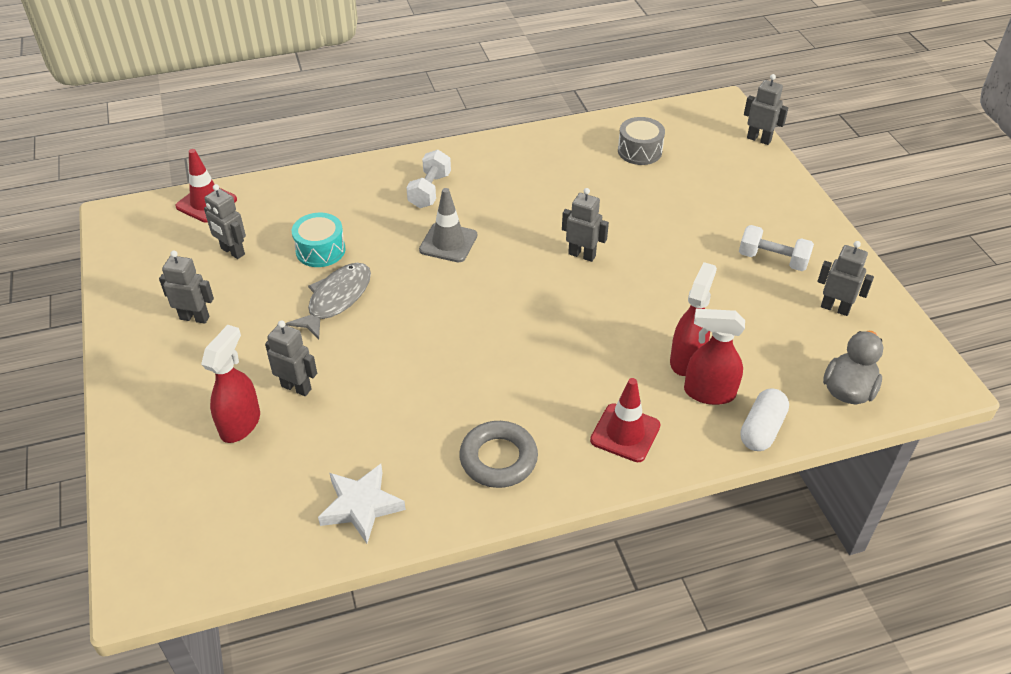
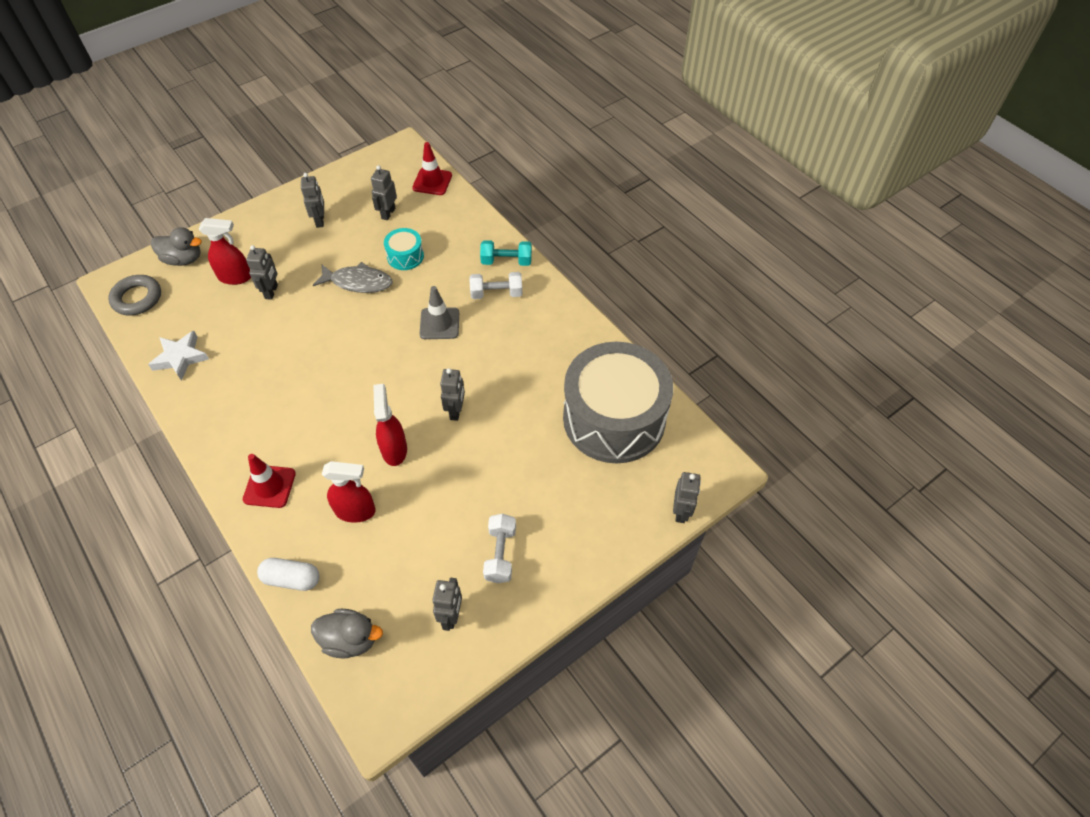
camera: 70 degrees right, 10 degrees up
grey ring [459,421,538,488] -> grey ring moved to [108,275,161,315]
grey drum [618,117,665,165] -> grey drum [563,342,673,463], size x2.43
red spray bottle [684,309,745,405] -> red spray bottle moved to [373,384,407,466]
none -> grey duck [151,227,202,266]
none -> turquoise dumbbell [480,240,532,266]

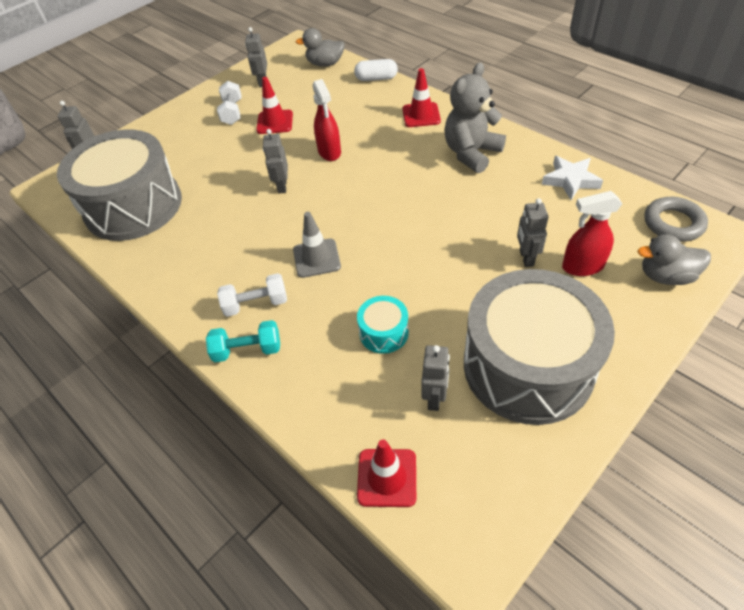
camera: 175 degrees right, 5 degrees down
grey robot [301,173,324,228] -> grey drum [464,269,615,425]
grey fish [313,262,392,293] -> none
red spray bottle [322,461,376,523] -> none
none -> red traffic cone [256,77,293,134]
none -> grey teddy bear [444,62,506,173]

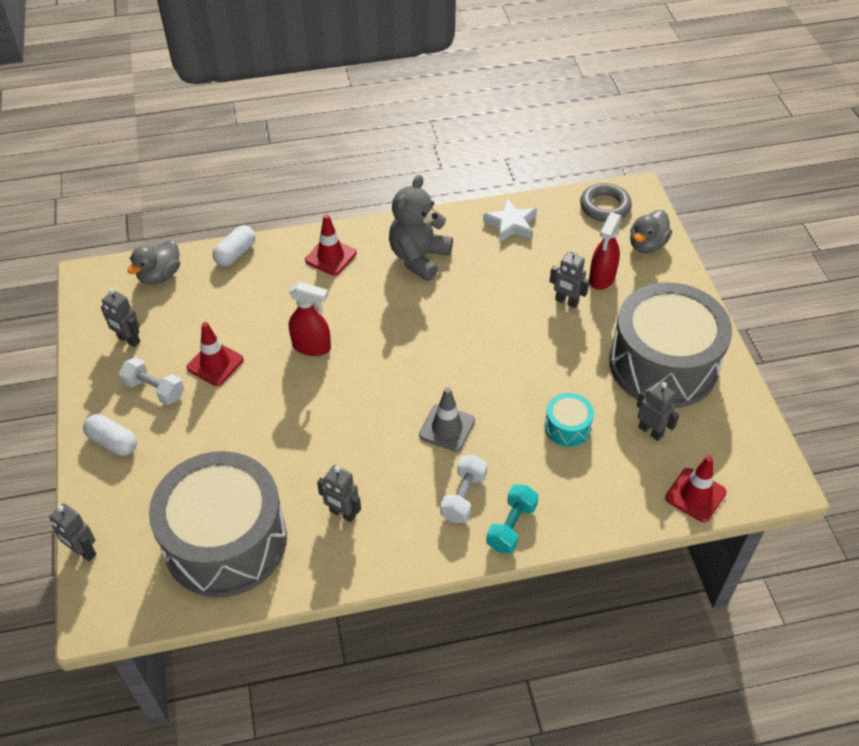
camera: 60 degrees left, 0 degrees up
grey robot [263,129,288,193] -> grey robot moved to [317,465,361,522]
grey teddy bear [444,62,506,173] -> grey teddy bear turned 45 degrees clockwise [389,175,453,281]
none -> white capsule [83,414,137,456]

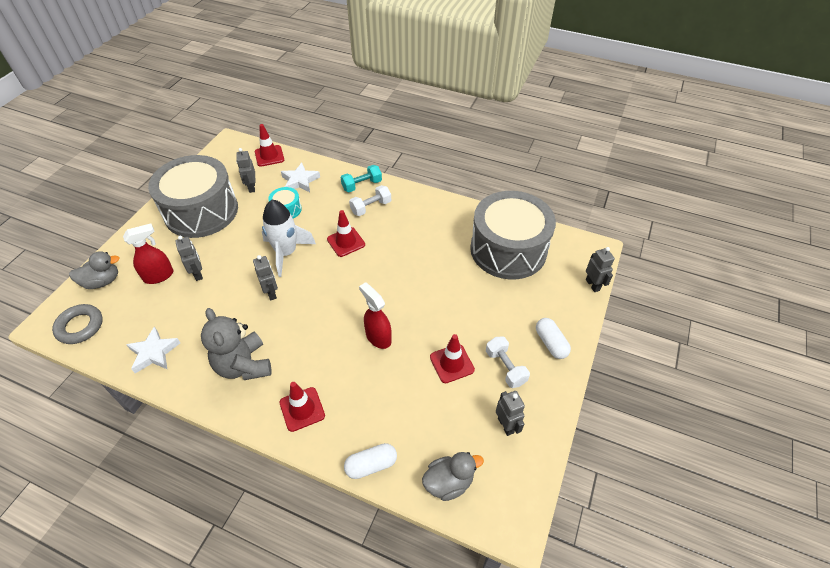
camera: 145 degrees left, 0 degrees up
grey robot [317,465,361,522] -> grey robot moved to [253,255,278,300]
grey teddy bear [389,175,453,281] -> grey teddy bear turned 90 degrees clockwise [201,308,272,380]
grey traffic cone [419,387,475,452] -> red traffic cone [327,210,365,257]
none -> white rocket [262,200,316,277]
none -> white star [281,163,320,192]

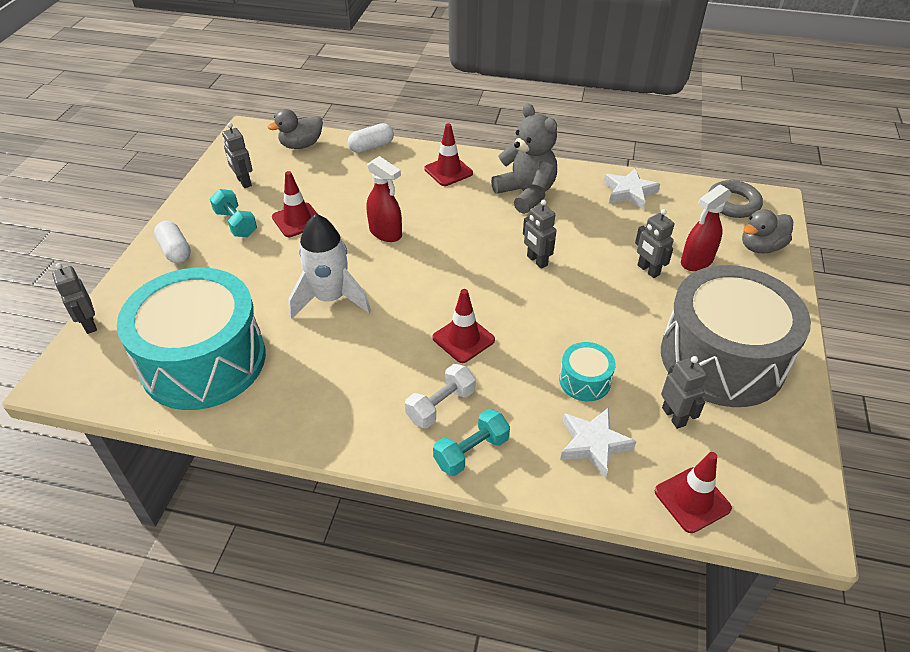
camera: 170 degrees right, 5 degrees down
white rocket [262,200,316,277] -> white rocket moved to [288,214,371,319]
grey drum [470,191,556,279] -> turquoise drum [117,268,266,410]
white dumbbell [486,336,530,388] -> turquoise dumbbell [210,189,257,237]

